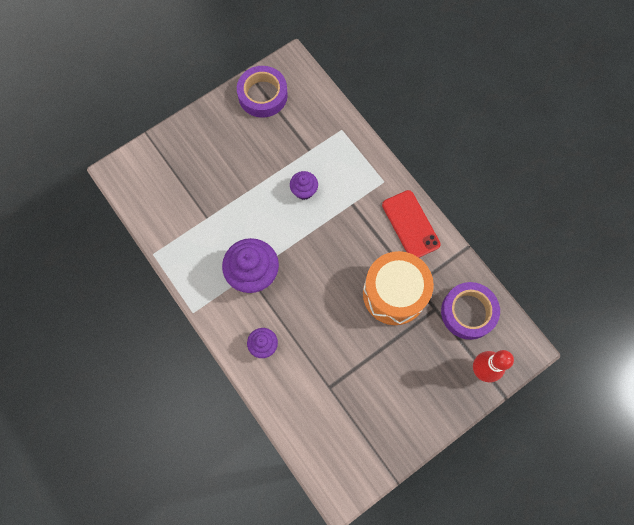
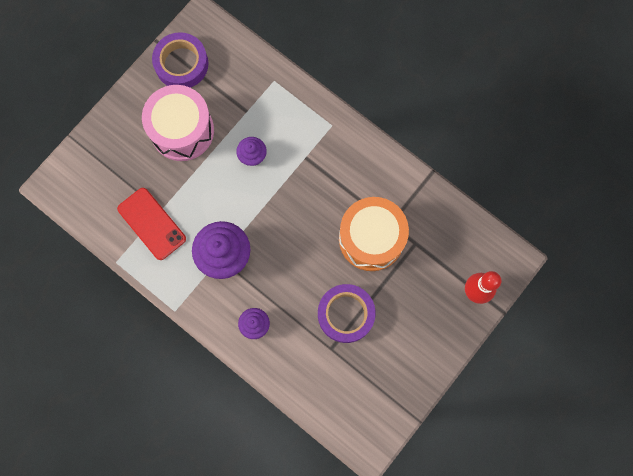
camera: 15 degrees left, 5 degrees up
red phone [382,190,441,258] -> red phone moved to [117,188,186,260]
purple tape [441,282,500,340] -> purple tape moved to [318,284,376,343]
none -> pink drum [142,85,214,161]

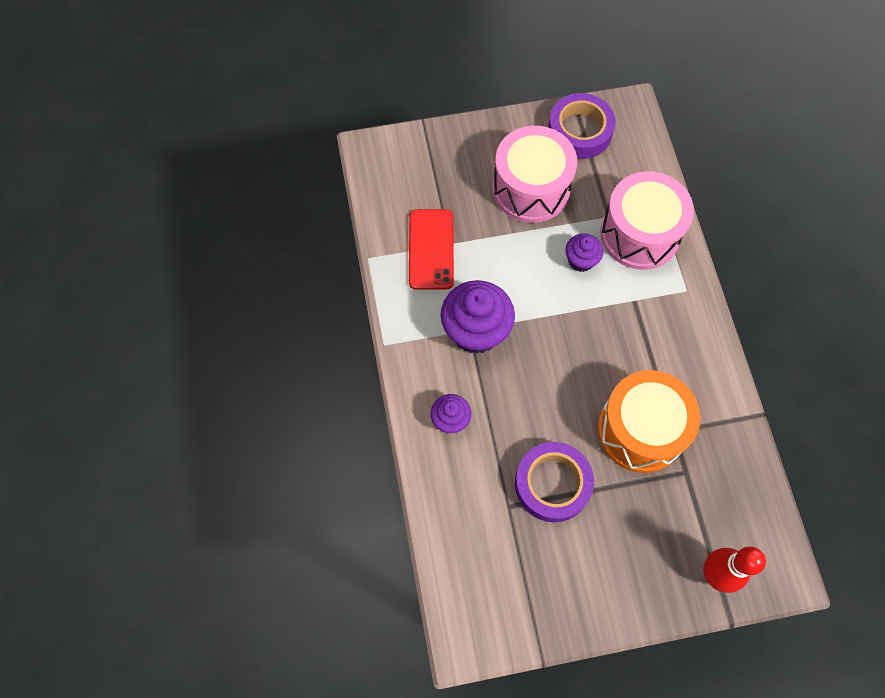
camera: 40 degrees right, 10 degrees down
none -> pink drum [600,171,694,270]

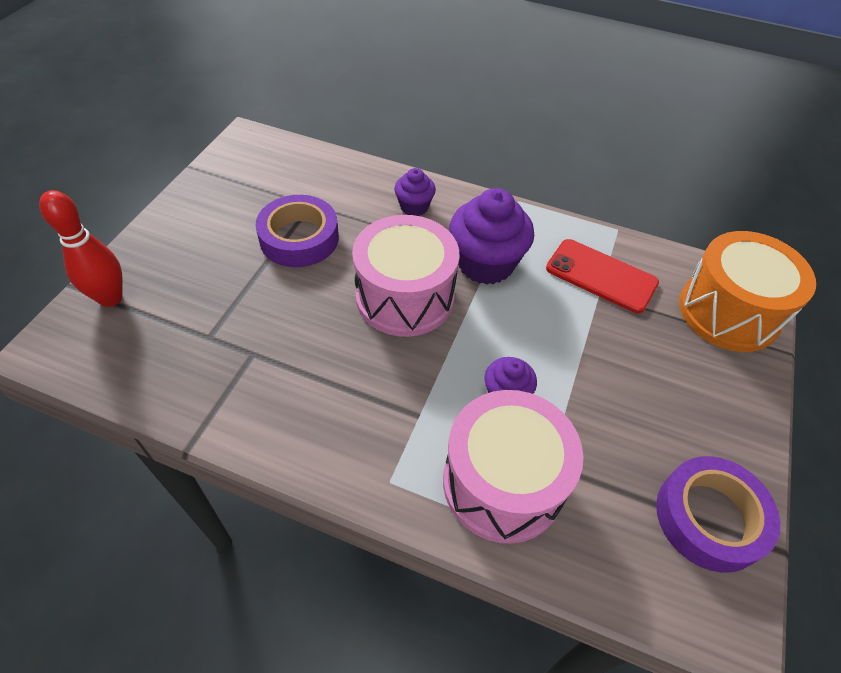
camera: 120 degrees right, 15 degrees down
pink drum [493,126,577,223] -> pink drum moved to [352,215,459,337]
orange drum [597,370,700,473] -> orange drum moved to [679,231,816,352]

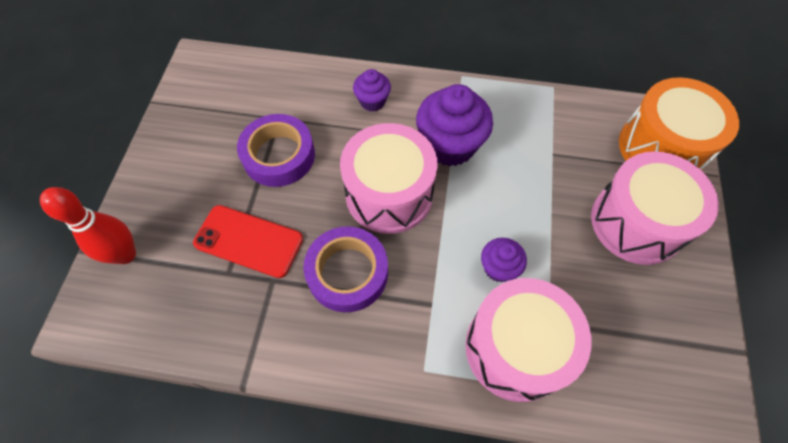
camera: 10 degrees left, 10 degrees up
red phone [546,239,659,313] -> red phone moved to [193,205,303,278]
purple tape [656,456,780,573] -> purple tape moved to [304,226,388,313]
none -> pink drum [591,151,719,265]

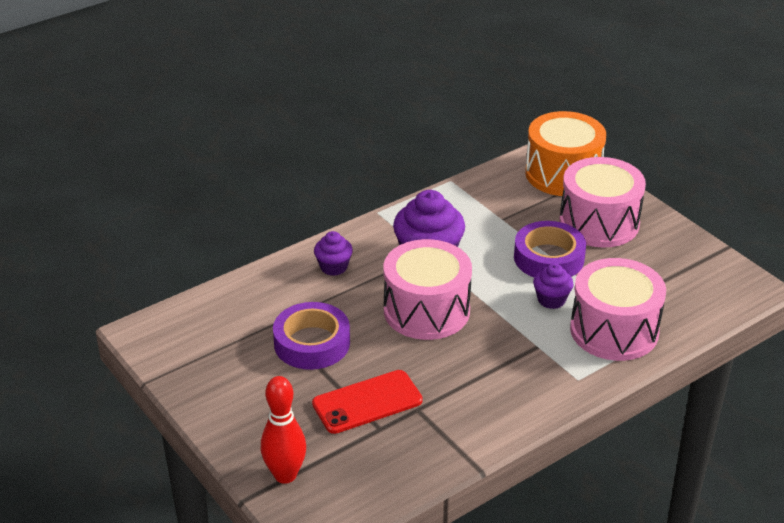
camera: 45 degrees left, 25 degrees down
purple tape [304,226,388,313] -> purple tape moved to [514,221,586,277]

